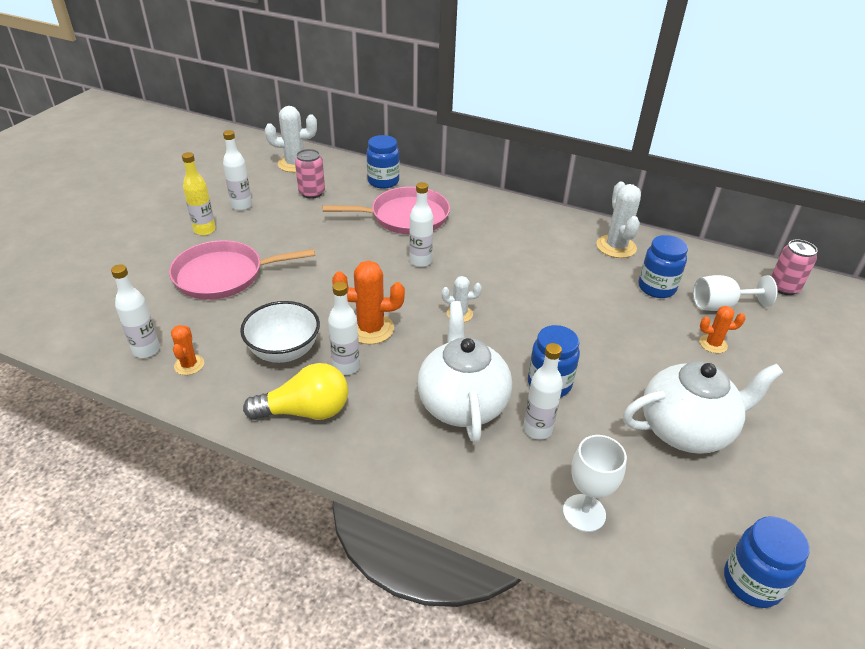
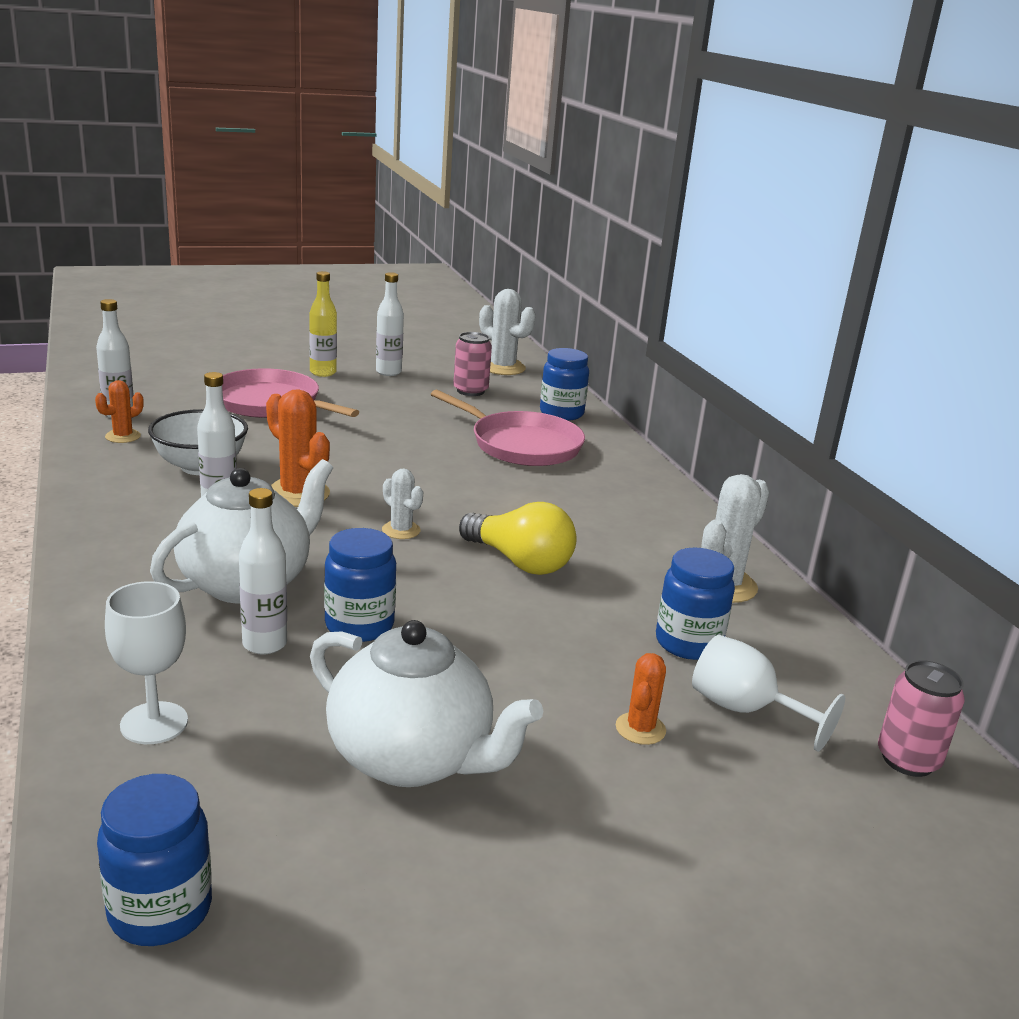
camera: 45 degrees right, 15 degrees down
yellow light bulb [243,363,348,420] -> yellow light bulb moved to [459,502,577,575]
white bottle [409,182,433,267] -> none
orange cactus [699,306,746,353] -> orange cactus turned 60 degrees clockwise [616,653,666,745]

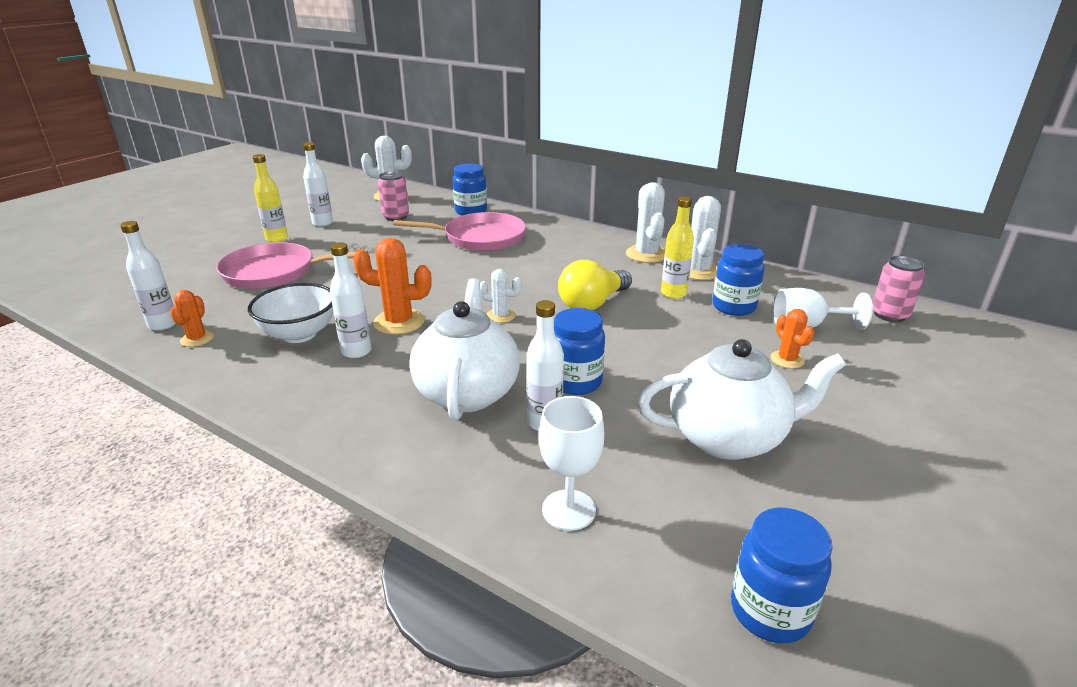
camera: 35 degrees left, 5 degrees up
yellow light bulb [459,502,577,575] -> yellow light bulb turned 135 degrees clockwise [558,260,632,311]
none -> white cactus [626,182,665,263]
none -> yellow bottle [661,197,694,299]

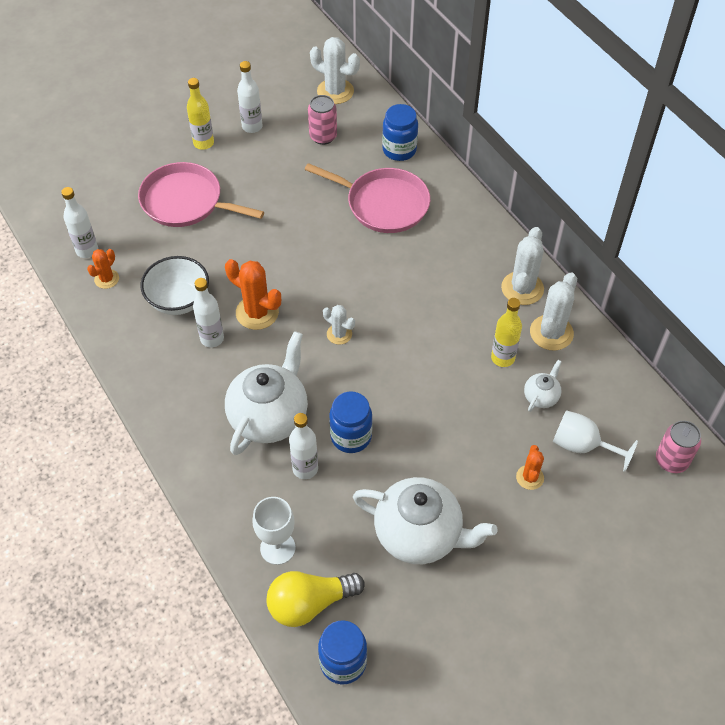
camera: 25 degrees right, 25 degrees up
yellow light bulb [558,260,632,311] -> yellow light bulb moved to [266,571,365,627]
blue jar [712,244,765,316] -> white teapot [524,360,562,412]

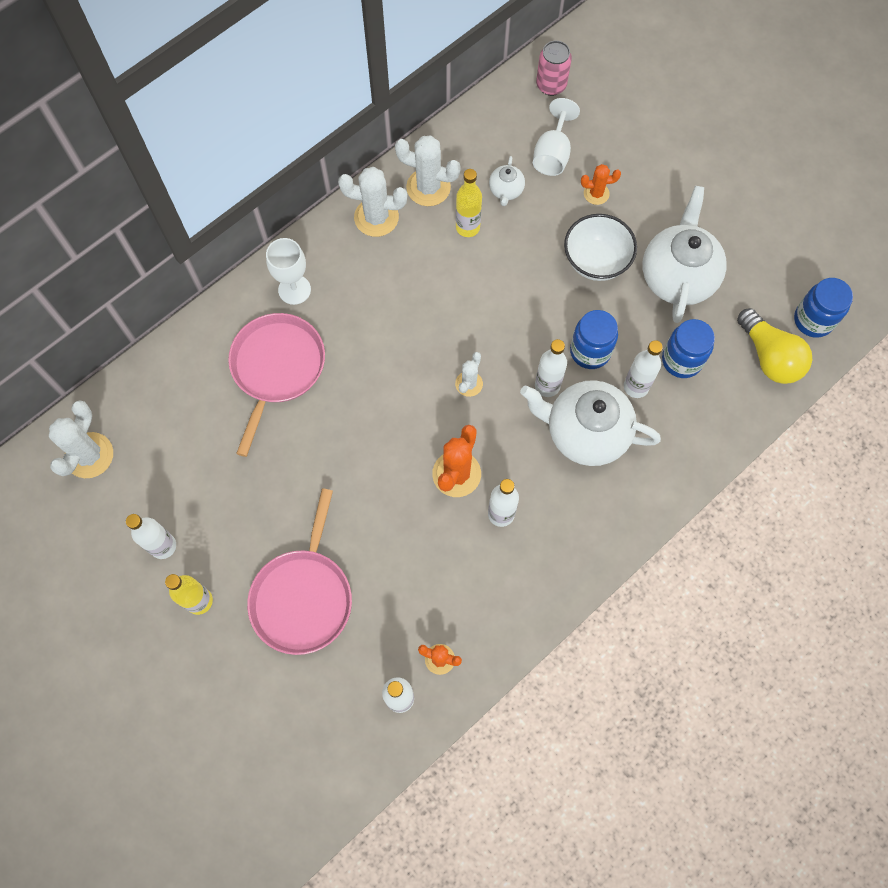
camera: 100 degrees left, 15 degrees up
white bowl [141,256,209,315] -> white bowl moved to [564,214,637,281]
white goblet [252,497,296,565] -> white goblet moved to [266,238,311,305]
pink can [308,95,337,145] -> none
blue jar [382,104,418,161] -> blue jar moved to [662,319,715,378]
white teapot [524,360,562,412] -> white teapot turned 105 degrees counterclockwise [489,156,525,206]
none -> white bottle [535,339,567,397]

